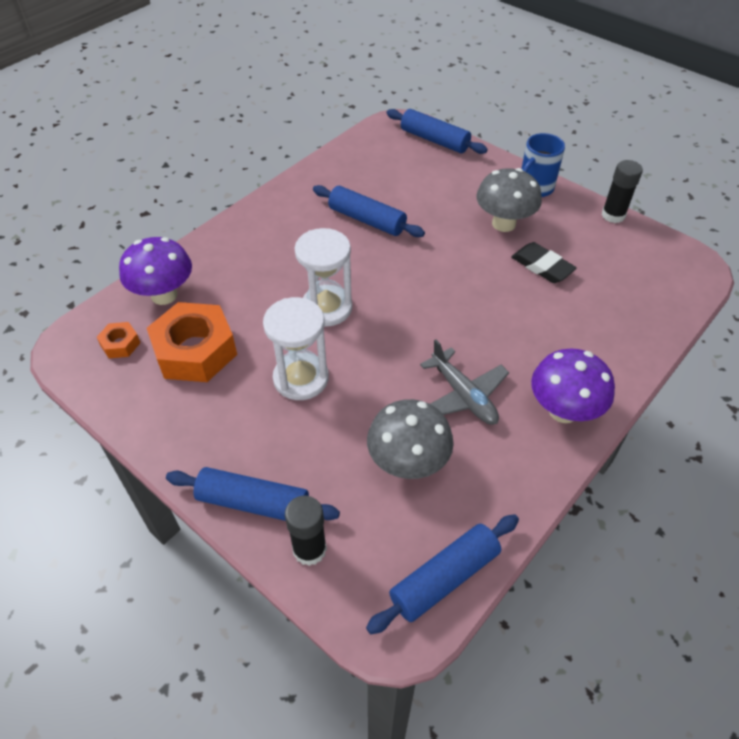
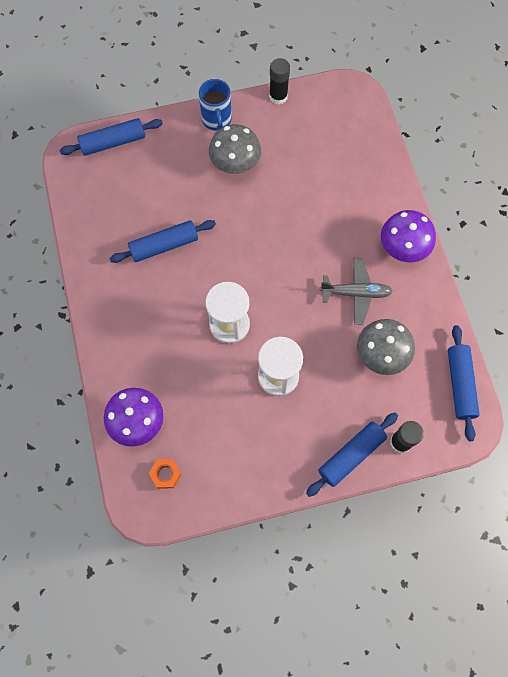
camera: 55 degrees left, 20 degrees up
orange nut [147,302,237,382] -> none
black eraser [511,242,577,283] -> none

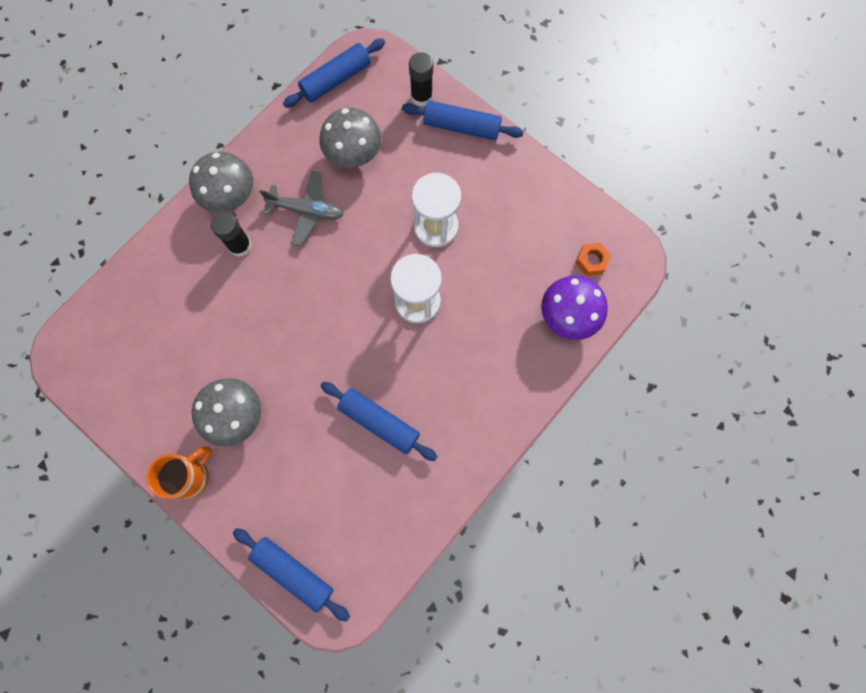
camera: 125 degrees left, 5 degrees up
blue mug [199,79,232,131] -> orange mug [146,446,212,499]
black glue stick [269,58,290,105] -> black glue stick moved to [211,211,252,257]
grey plane [320,258,393,325] -> grey plane turned 135 degrees clockwise [260,171,344,246]
purple mushroom [381,210,436,262] -> grey mushroom [189,151,253,213]

